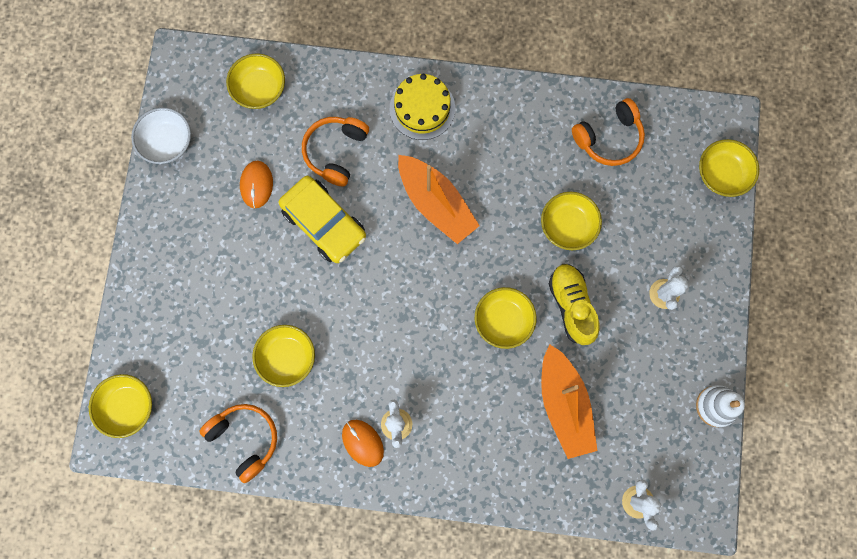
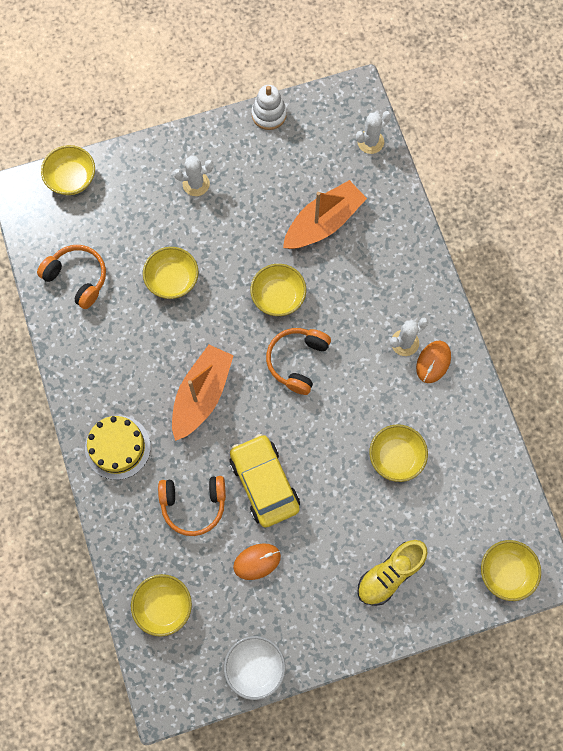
camera: 115 degrees left, 5 degrees down
orange headphones [199,404,277,483] -> orange headphones moved to [266,328,331,395]
yellow car [278,176,366,263] -> yellow car turned 45 degrees counterclockwise [229,434,300,527]
yellow shoe [549,264,599,345] -> yellow shoe moved to [357,540,428,606]

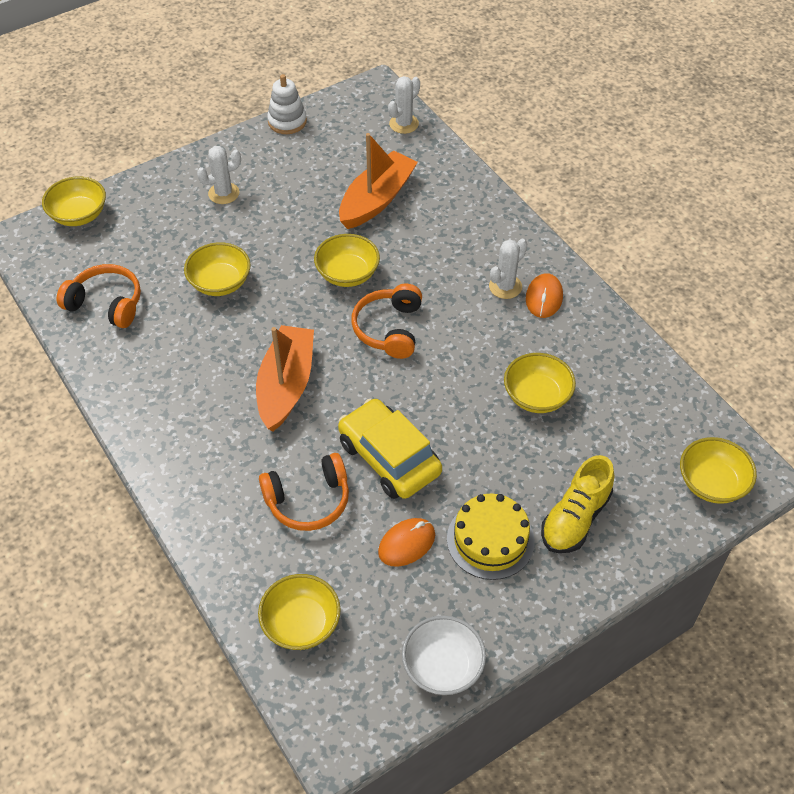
camera: 15 degrees left, 20 degrees down
yellow cake [85,415,151,480] -> yellow cake moved to [447,493,535,580]

